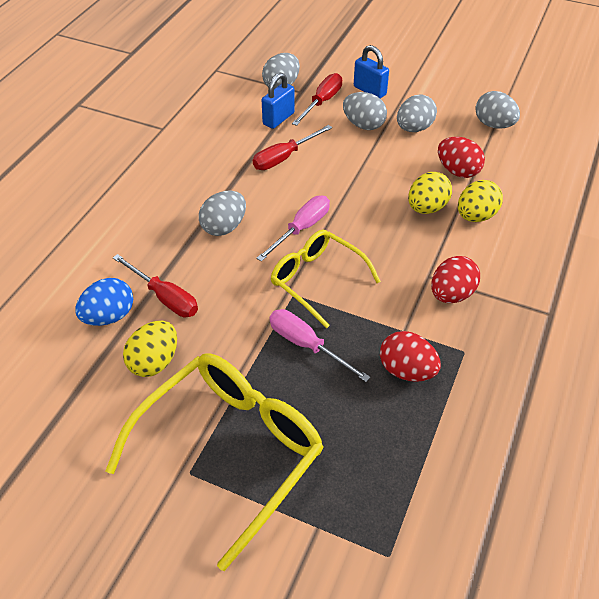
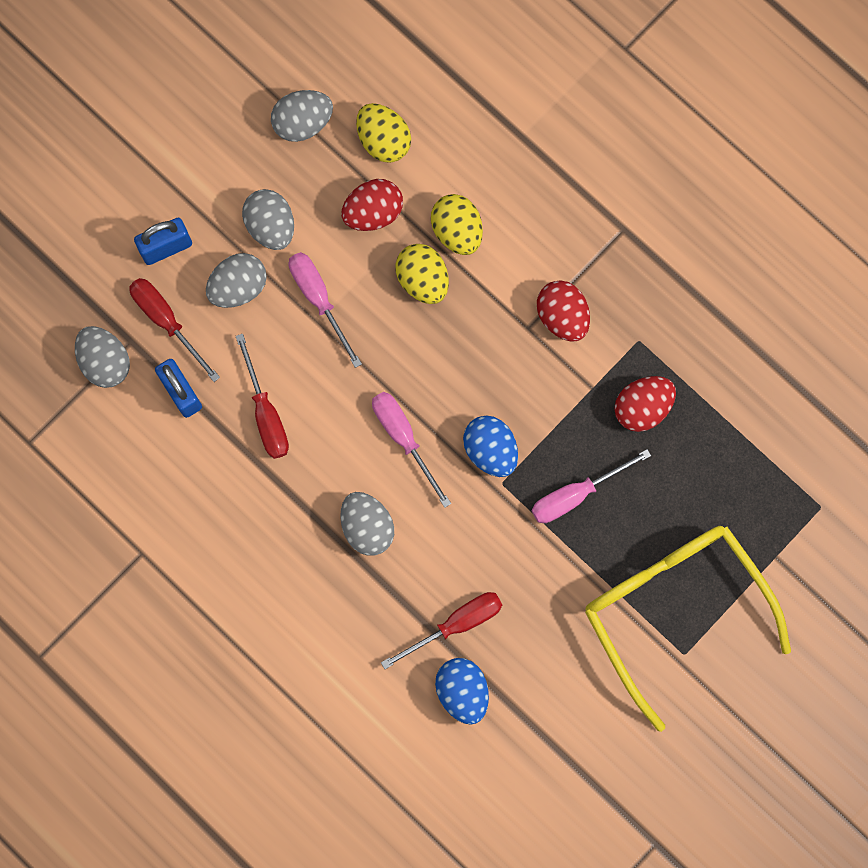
camera: 70 degrees left, 30 degrees up
yellow egg [123,321,177,377] -> yellow egg moved to [356,103,411,163]
yellow glasses [271,230,381,328] -> blue egg [463,416,518,477]
none -> pink screwdriver [289,252,362,368]

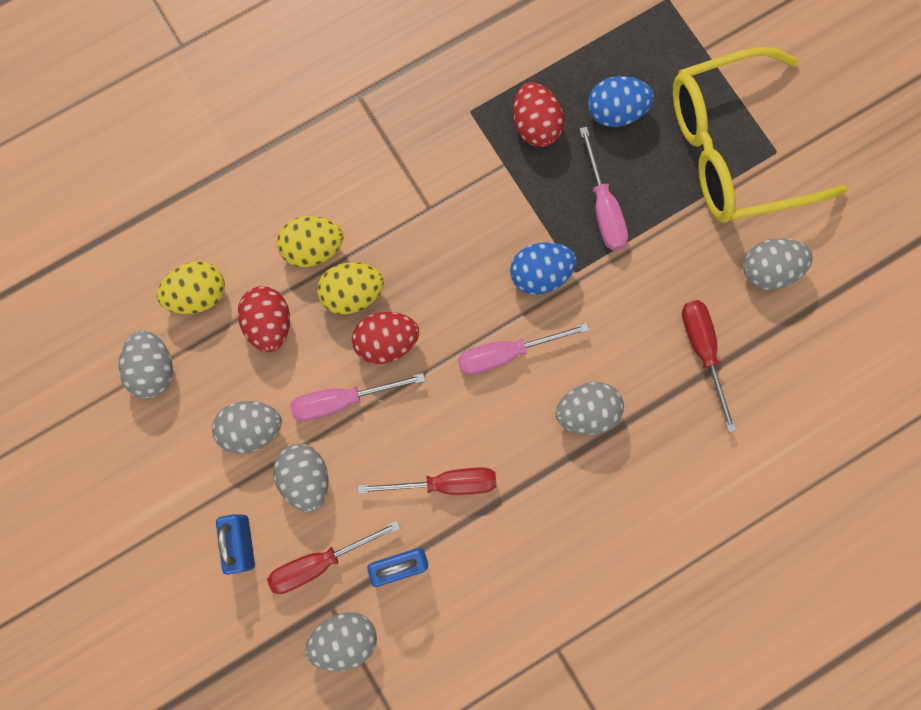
camera: 75 degrees left, 0 degrees up
blue egg [435,658,489,725] -> blue egg moved to [588,76,654,127]
red egg [537,280,590,341] -> red egg moved to [352,312,419,364]
none -> grey egg [743,238,813,290]

